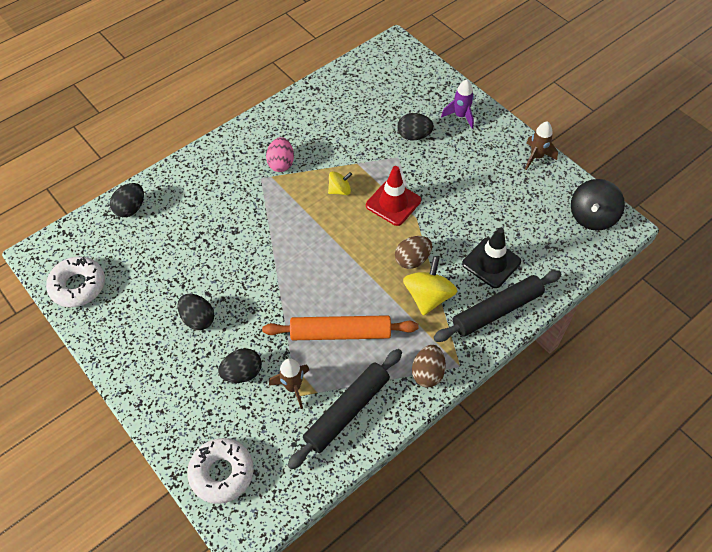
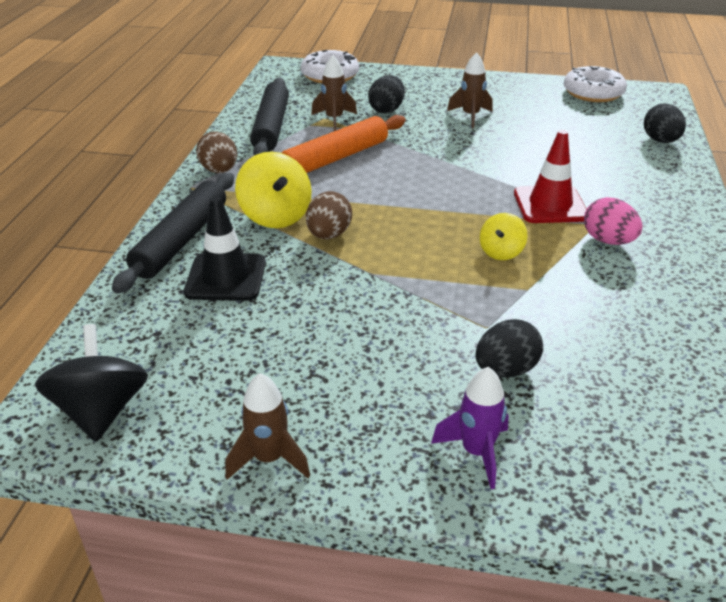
camera: 140 degrees right, 20 degrees down
black egg [177,294,214,330] -> brown rocket [447,52,493,128]
red traffic cone [366,166,421,226] -> red traffic cone moved to [514,130,586,223]

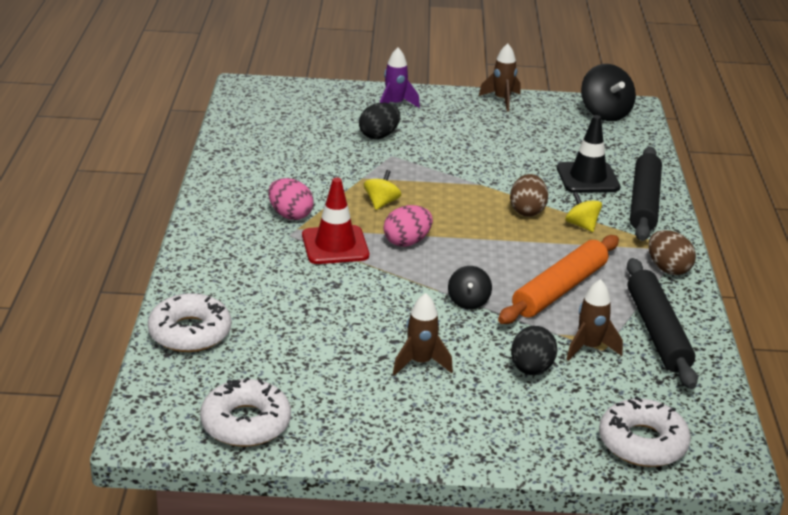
camera: 170 degrees right, 5 degrees down
yellow spinning top [235,152,312,228] -> yellow spinning top [565,192,602,232], size x0.59
black egg [644,103,686,143] -> white donut [148,293,231,352]
none -> pink egg [383,205,433,247]
none -> black spinning top [448,266,492,309]

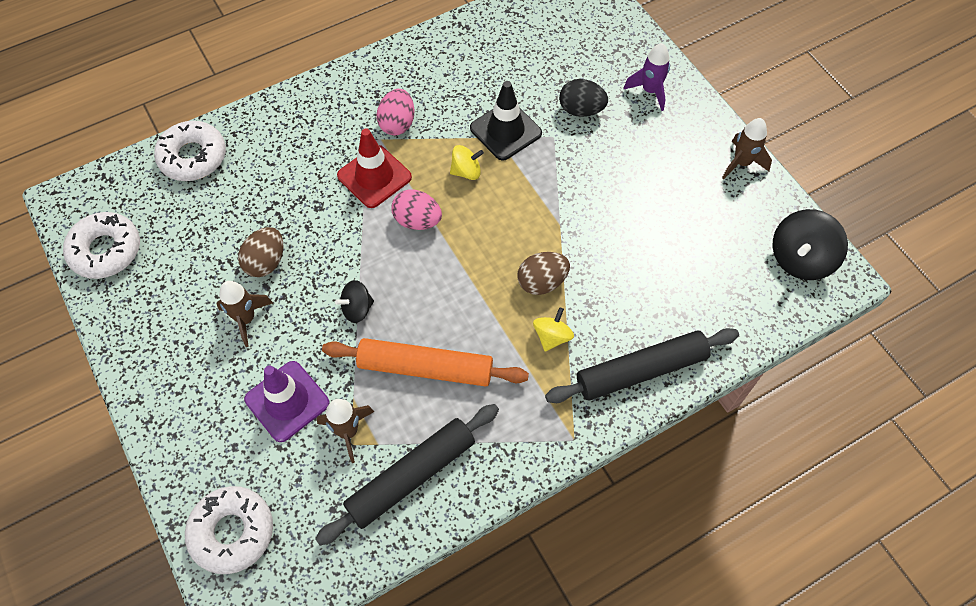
camera: 60 degrees right, 30 degrees up
black egg [511,326,558,375] -> purple traffic cone [244,361,330,442]
black traffic cone [557,115,620,193] -> black traffic cone moved to [470,81,542,160]
brown egg [648,230,696,275] -> brown egg moved to [238,227,283,277]

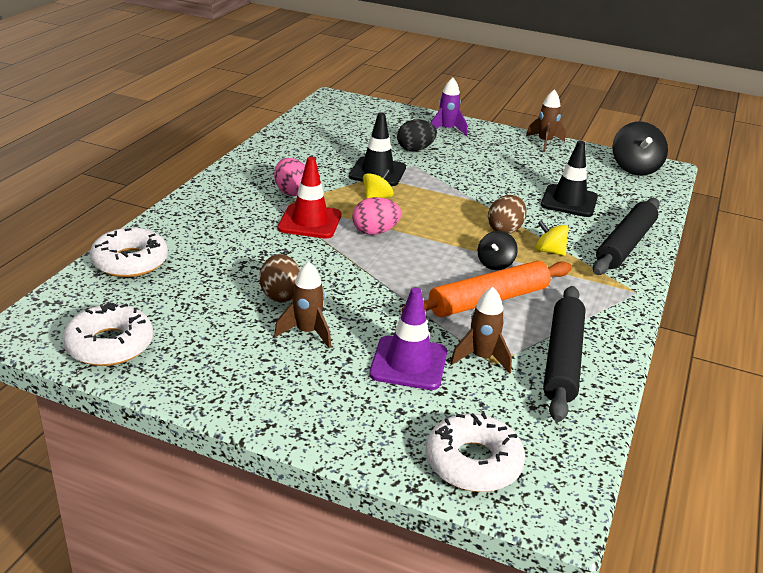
camera: 40 degrees left, 30 degrees down
black spinning top [335,280,374,323] -> black spinning top moved to [478,231,518,270]
yellow spinning top [533,307,574,351] -> yellow spinning top turned 45 degrees counterclockwise [536,220,569,256]
none -> black traffic cone [541,141,598,217]

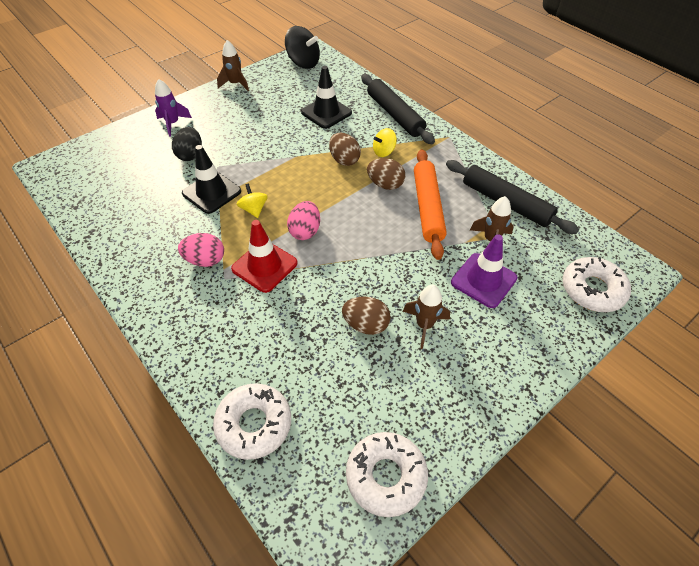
camera: 60 degrees left, 20 degrees up
black spinning top [478,231,518,270] -> brown egg [367,158,405,190]

